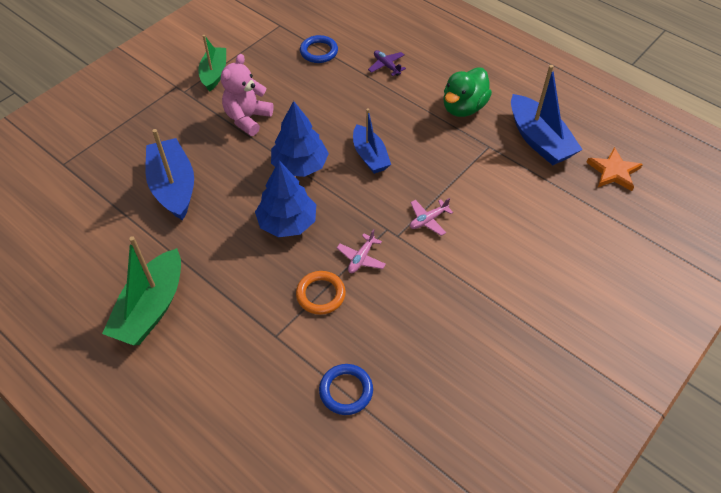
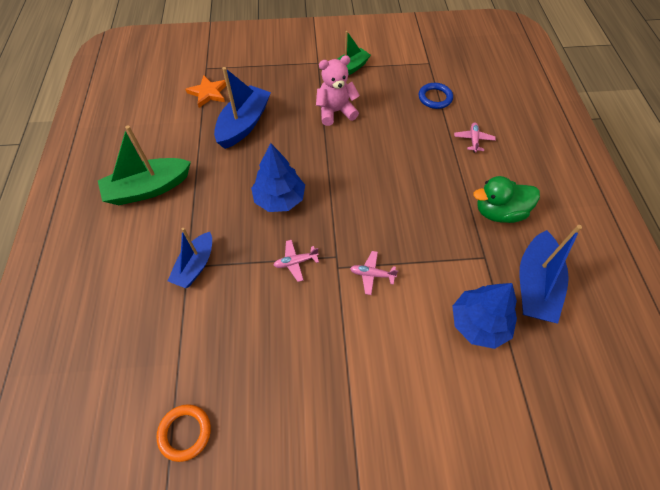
camera: 45 degrees right, 5 degrees up
blue tree [271,101,329,177] -> blue tree moved to [452,283,517,349]
orange ring [296,271,346,315] -> orange ring moved to [156,404,211,462]
blue ring [319,364,373,415] -> none
blue boat [353,108,391,174] -> blue boat moved to [168,228,212,288]
purple plane [368,50,406,76] -> pink plane [454,123,496,153]
orange star [586,147,643,191] -> orange star moved to [185,75,226,108]

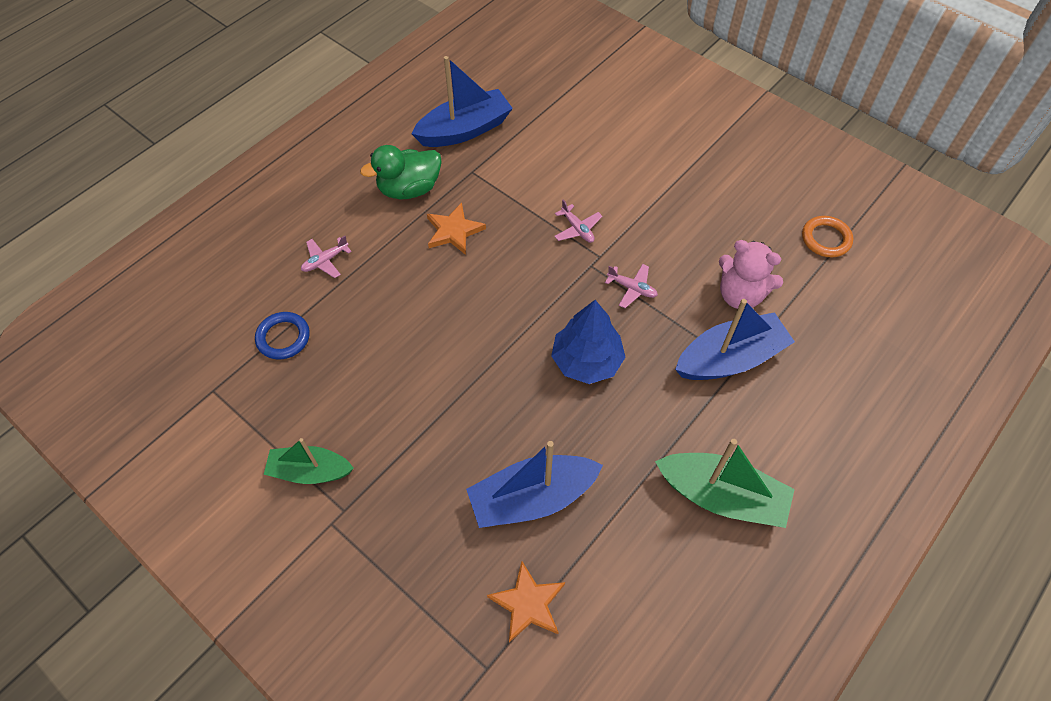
camera: 135 degrees left, 0 degrees up
blue boat [168,228,212,288] -> blue boat [675,299,795,380], size x1.53
pink teddy bear [316,55,360,126] -> pink teddy bear moved to [719,240,783,309]
blue tree [452,283,517,349] -> none
green duck [473,176,540,223] -> green duck turned 120 degrees clockwise [360,145,442,199]
none -> orange star [427,203,486,255]

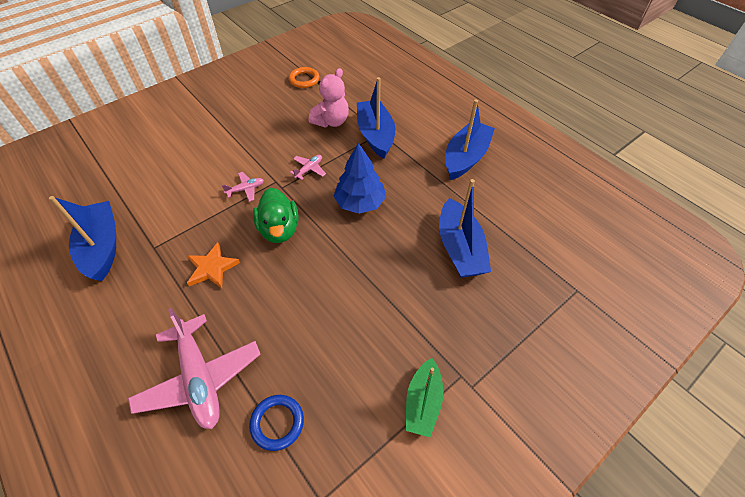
camera: 80 degrees left, 5 degrees down
pink plane [301,236,352,278] -> pink plane [128,308,261,429], size x2.27
green duck [360,145,442,199] -> green duck moved to [253,188,299,243]
orange star [487,561,565,642] -> none
green boat [655,439,795,528] -> blue boat [445,99,495,180]

